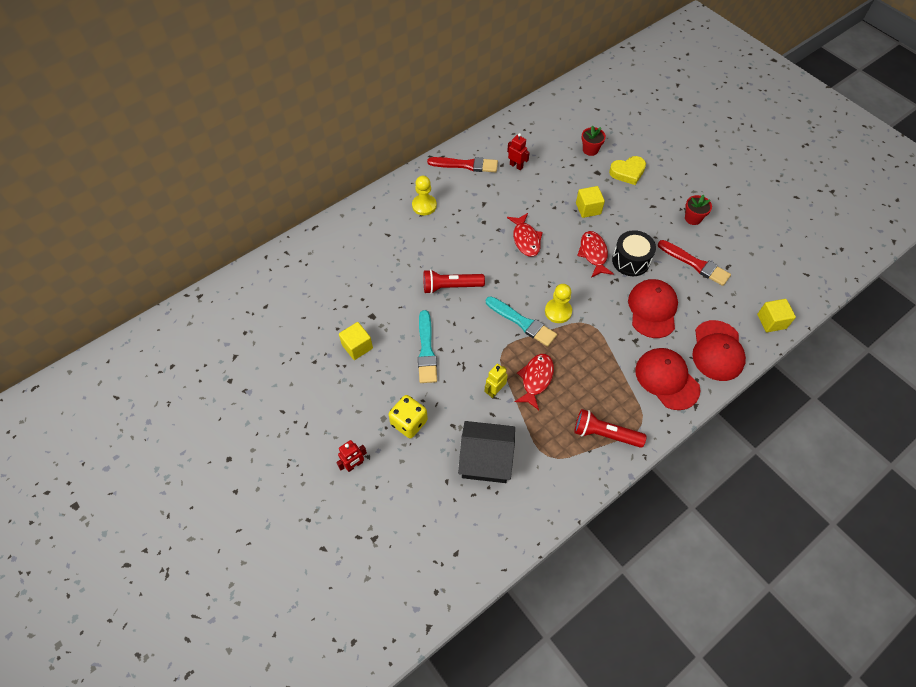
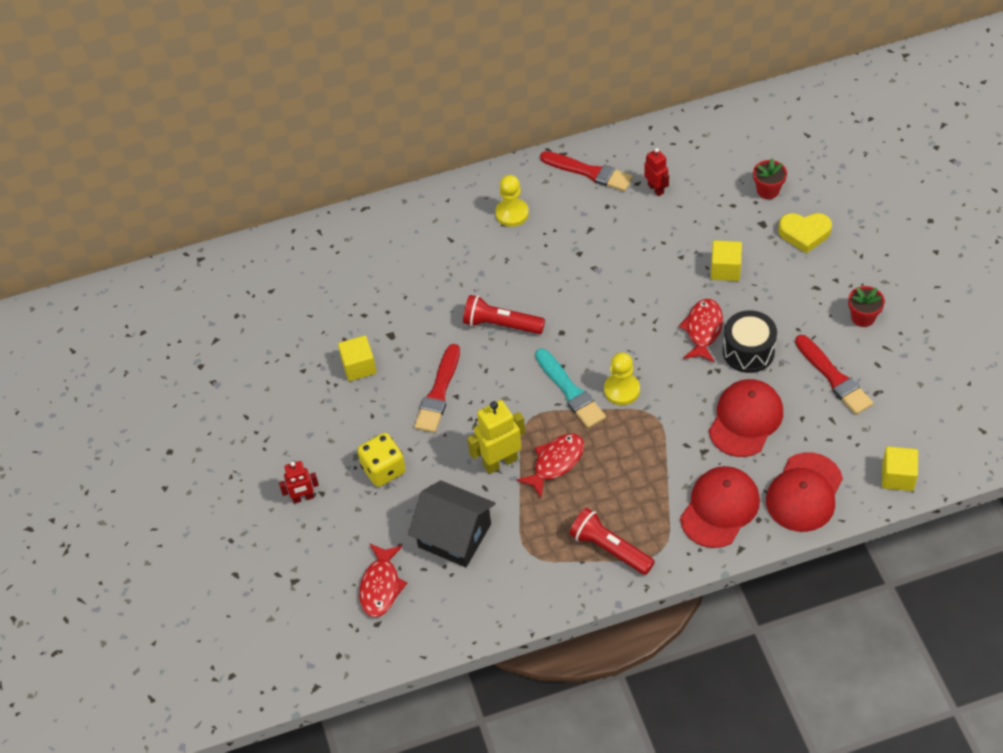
camera: 25 degrees right, 5 degrees down
turquoise brush [418,310,437,383] -> red brush [414,344,460,433]
yellow robot [484,364,508,398] -> yellow robot [467,400,525,474], size x1.61
red fish [507,213,543,257] -> red fish moved to [359,543,407,617]
red cap [635,348,700,410] -> red cap turned 45 degrees clockwise [680,466,760,548]

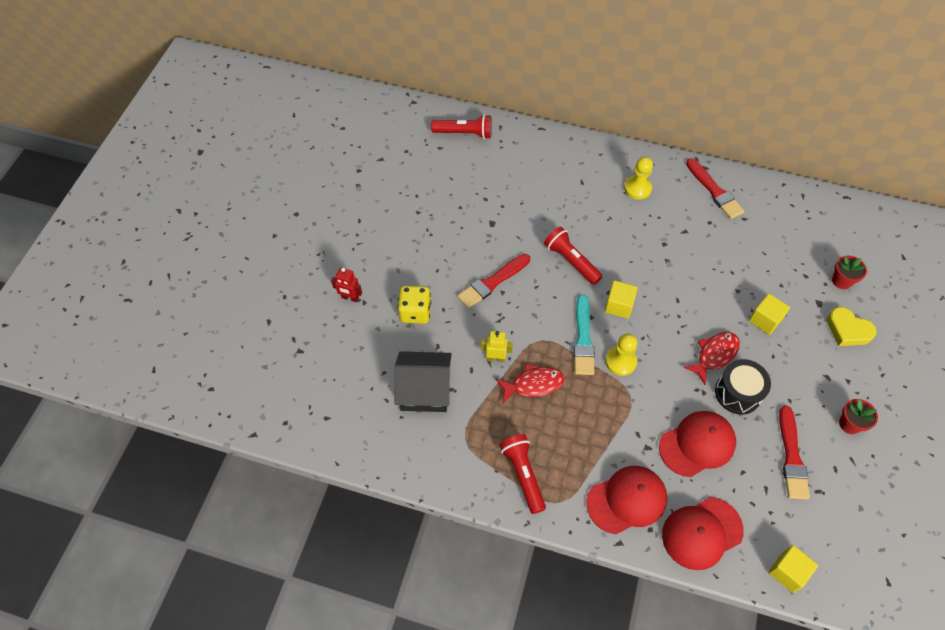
camera: 30 degrees right, 5 degrees up
yellow cube [338,335,376,381] -> yellow cube moved to [605,280,638,319]
red fish [359,543,407,617] -> none
black house [408,480,495,567] -> black house turned 60 degrees counterclockwise [395,351,452,412]
yellow robot [467,400,525,474] -> yellow robot [481,331,513,362], size x0.62
red robot [644,148,669,196] -> none
none -> red flashlight [431,114,492,139]

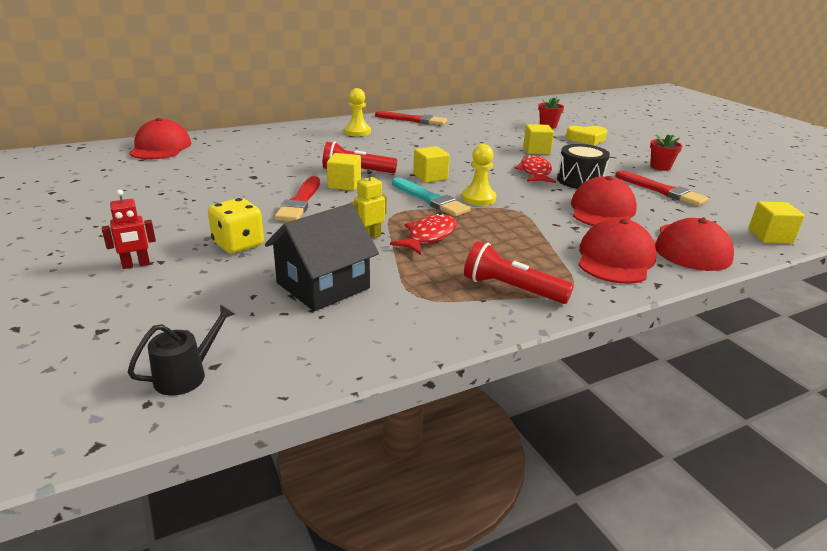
camera: 45 degrees left, 30 degrees down
red flashlight [431,114,492,139] -> red cap [129,118,191,159]
none -> black watering can [128,304,235,396]
none -> yellow cube [327,153,361,191]

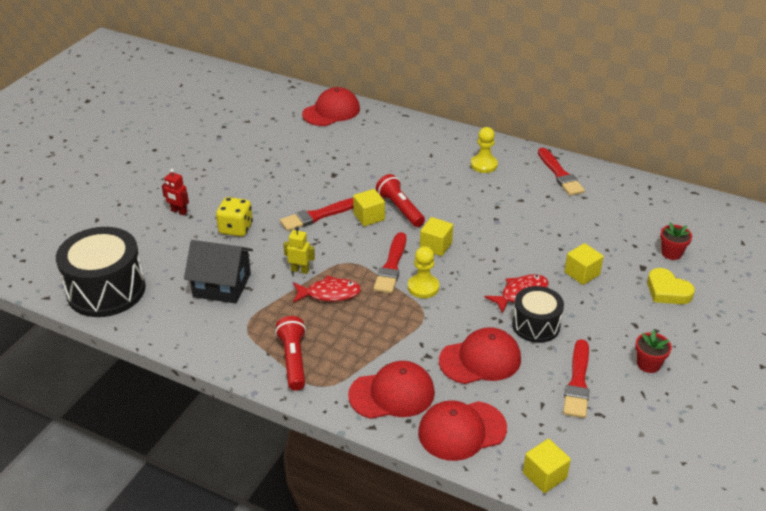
camera: 55 degrees right, 10 degrees up
black watering can [128,304,235,396] -> black drum [56,227,146,317]
turquoise brush [392,177,471,217] -> red brush [373,232,406,293]

